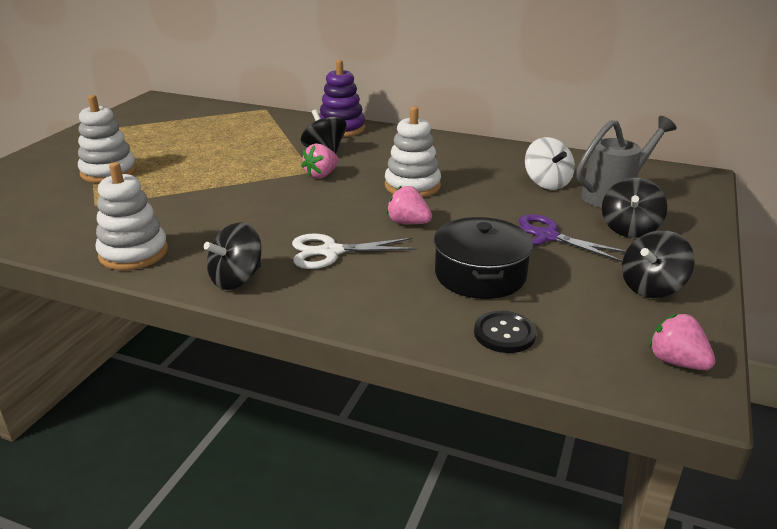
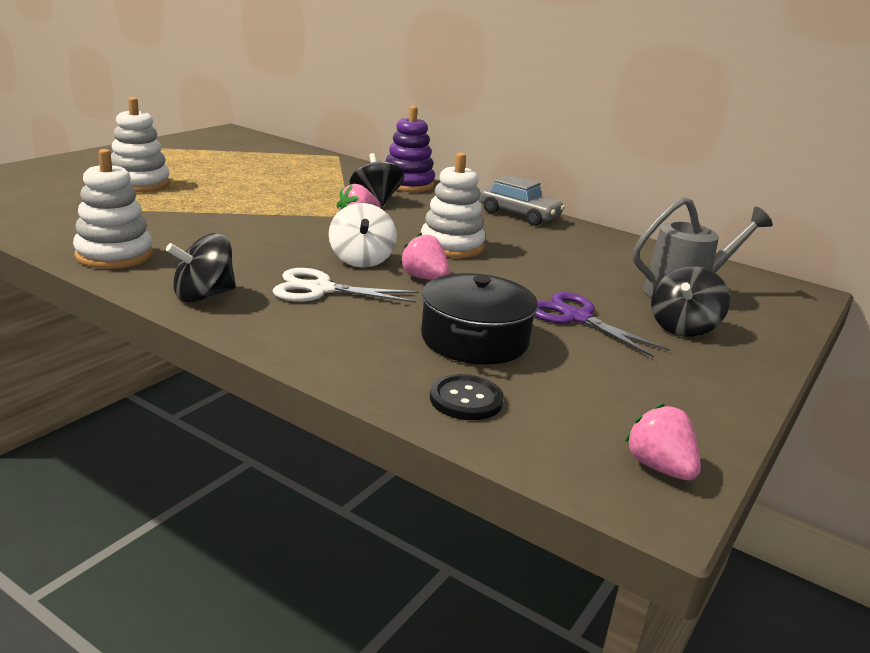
camera: 10 degrees right, 5 degrees down
white spinning top [525,137,575,190] -> white spinning top moved to [329,203,397,268]
black spinning top [622,230,695,298] -> none
none -> grey car [480,175,565,226]

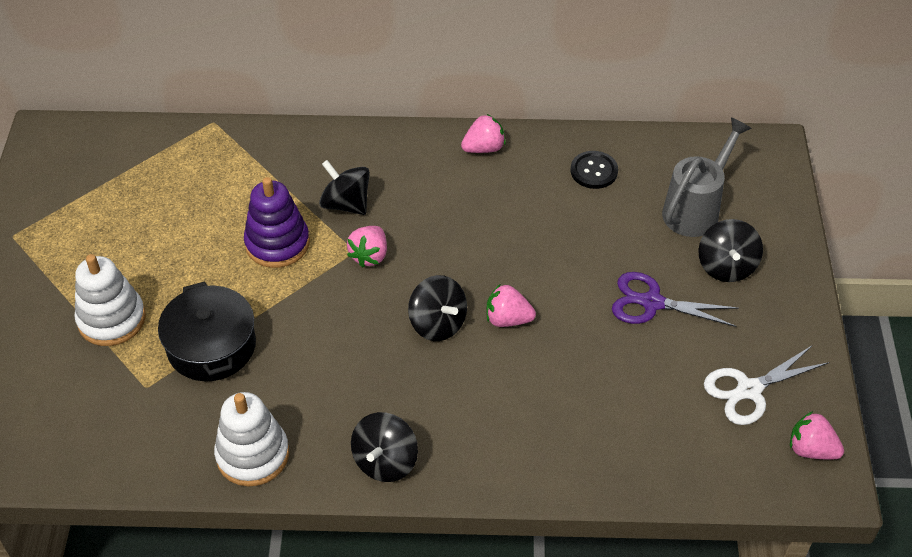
camera: 30 degrees left, 25 degrees up
white scissors [273,268,418,303] -> white scissors moved to [704,345,829,425]
white spinning top [329,203,397,268] -> black spinning top [408,275,467,341]
purple stacking toy [386,106,435,192] -> purple stacking toy moved to [244,177,310,268]
white stacking toy [421,153,486,258] -> none
black pot [421,273,538,365] -> black pot moved to [158,281,256,381]
black button [430,374,504,420] -> black button moved to [571,151,618,189]
grey car [480,175,565,226] -> pink strawberry [461,114,506,153]

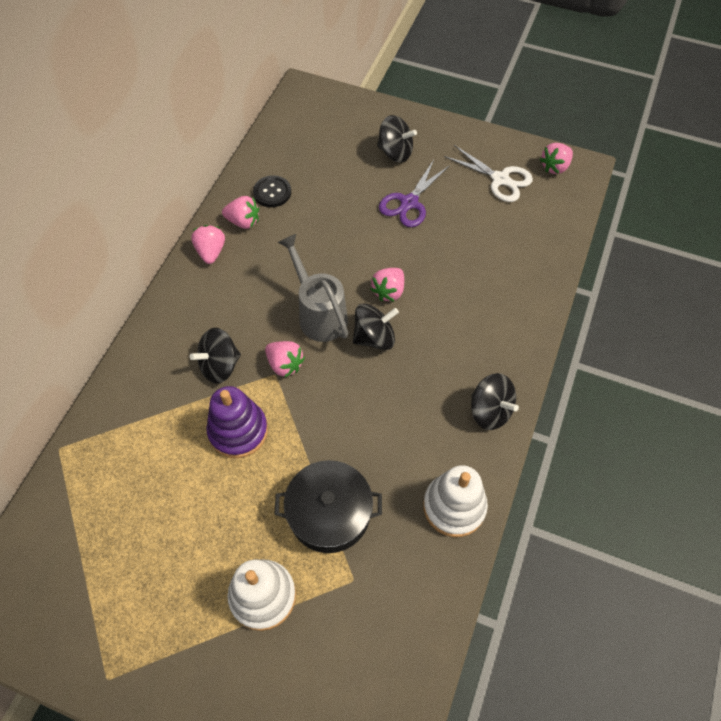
camera: 70 degrees left, 10 degrees up
grey watering can [662,117,752,237] -> grey watering can moved to [278,234,348,342]
white scissors [704,345,829,425] -> white scissors turned 45 degrees counterclockwise [444,145,533,202]
none -> pink strawberry [222,196,259,229]

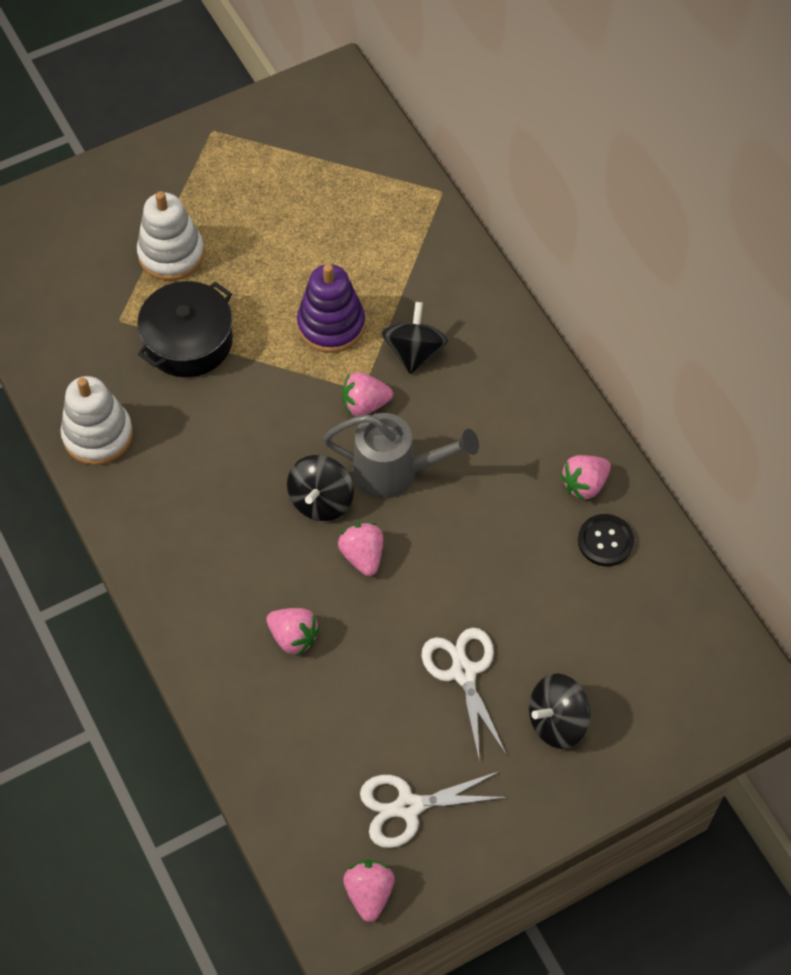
camera: 130 degrees right, 0 degrees up
pink strawberry [191,225,225,264] -> pink strawberry moved to [266,608,320,656]
purple scissors [379,160,450,227] -> white scissors [421,628,507,758]
black spinning top [471,373,519,430] -> none

